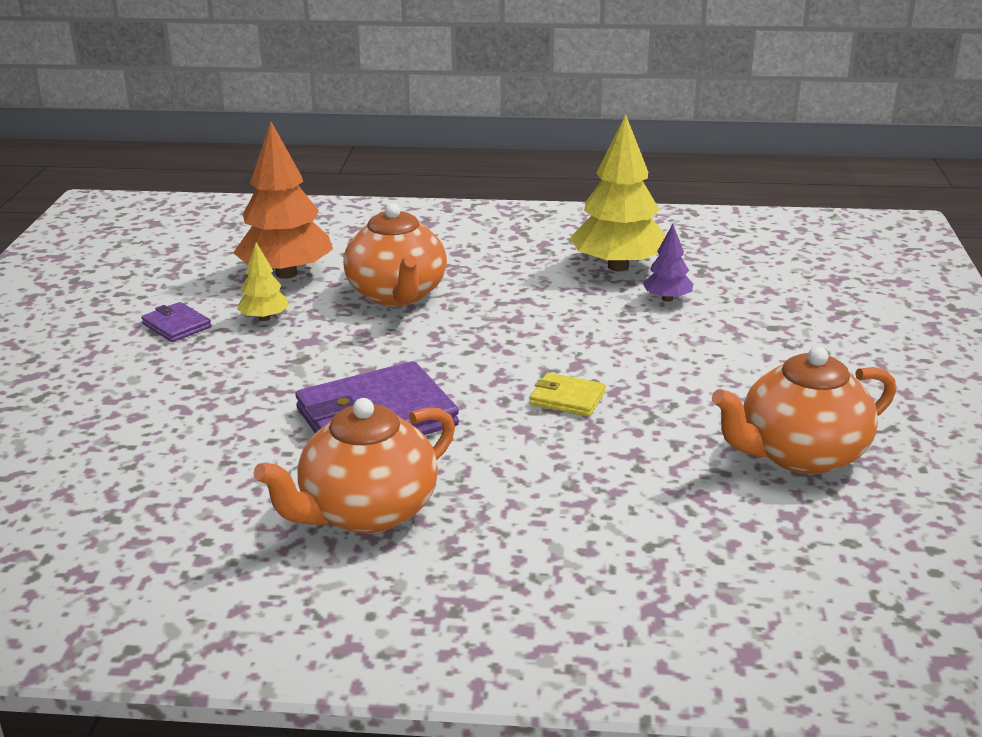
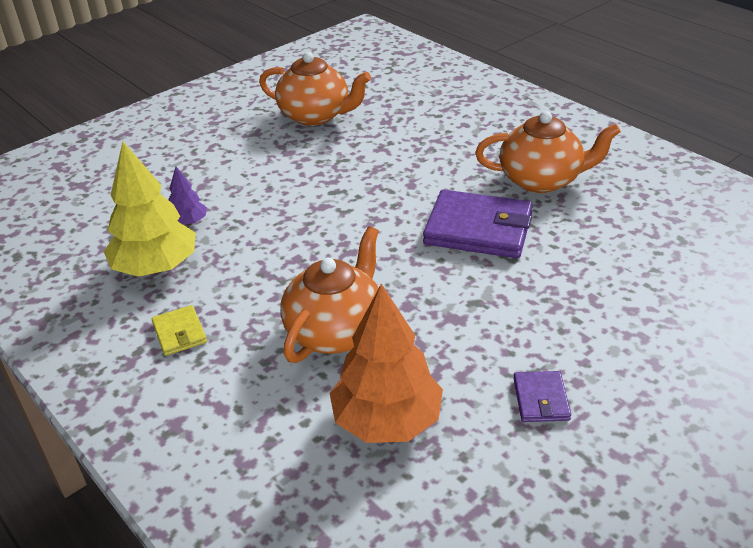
camera: 135 degrees left, 10 degrees up
yellow tree [237,242,289,321] -> none
yellow wallet [530,373,606,417] -> yellow wallet moved to [152,305,207,356]

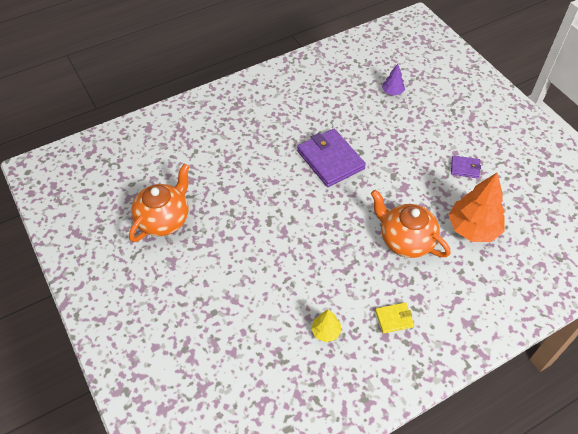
camera: 80 degrees left, 15 degrees up
yellow tree [104,142,196,277] -> yellow tree [311,310,342,342], size x0.49
purple tree [169,166,207,226] -> purple tree moved to [382,64,405,96]
purple wallet [423,190,533,258] -> purple wallet turned 60 degrees counterclockwise [297,129,366,187]
orange teapot [475,111,621,193] -> none

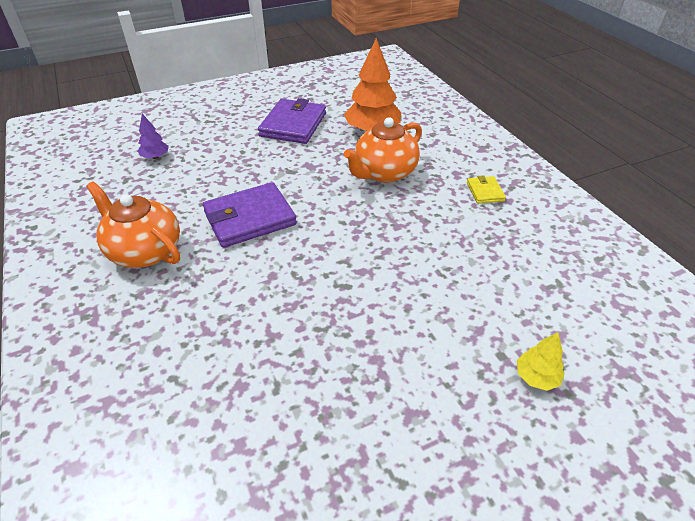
camera: 85 degrees left, 10 degrees down
orange teapot [129,164,190,242] -> orange teapot moved to [86,181,180,268]
yellow tree [311,310,342,342] -> yellow tree moved to [517,332,565,391]
purple wallet [451,155,481,178] -> purple wallet [258,98,326,144], size x2.05

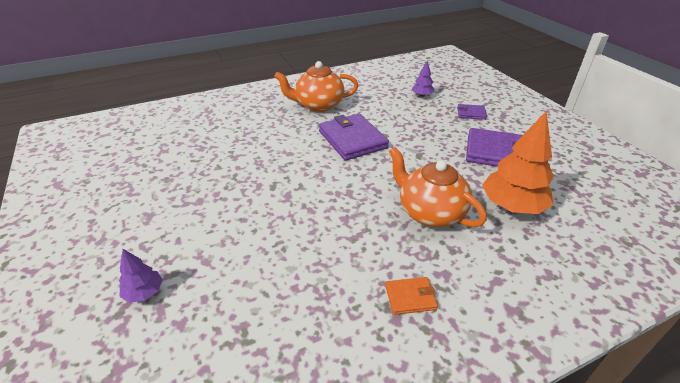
camera: 90 degrees right, 5 degrees down
orange teapot [86,181,180,268] -> orange teapot turned 135 degrees counterclockwise [274,61,359,112]
yellow wallet [467,175,506,204] -> orange wallet [385,277,438,315]
yellow tree [517,332,565,391] -> purple tree [119,249,163,303]
none -> purple wallet [457,104,487,120]

